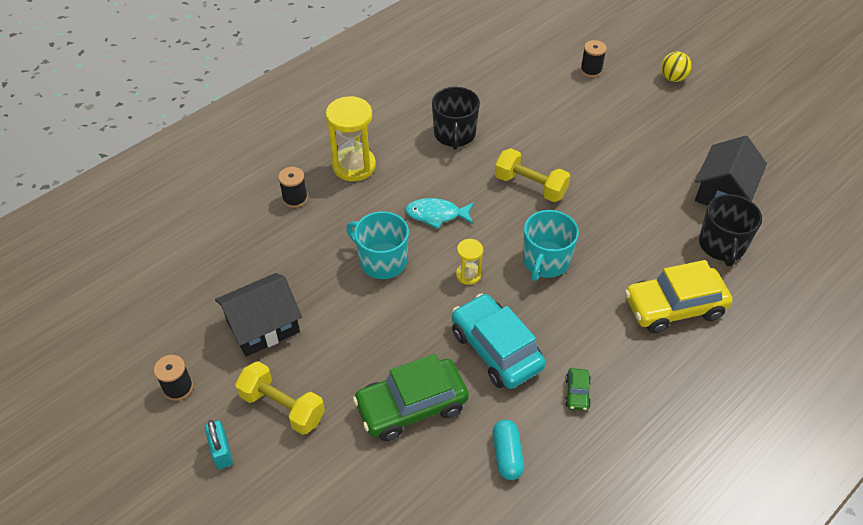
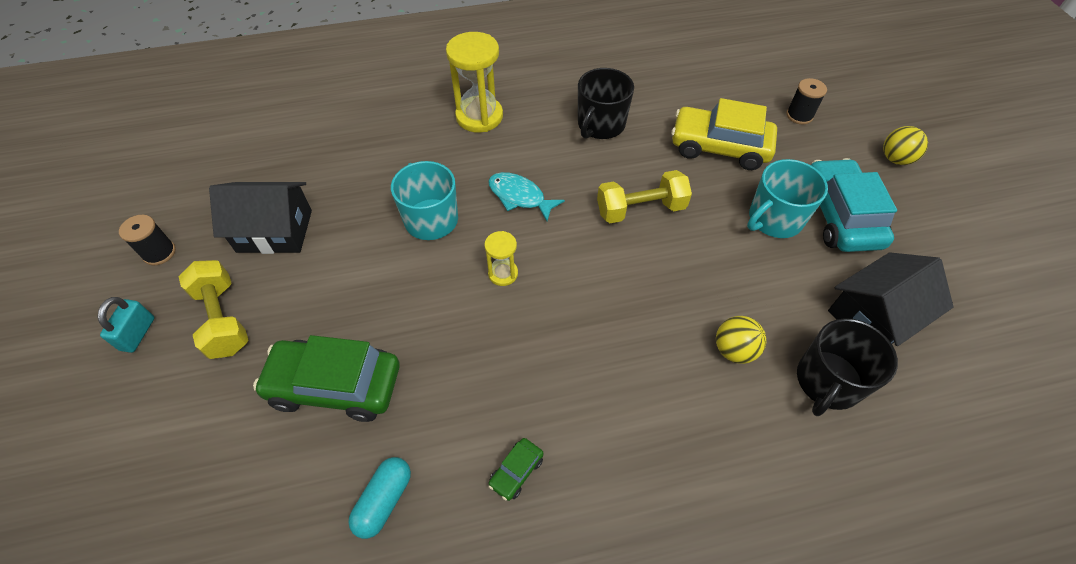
camera: 30 degrees right, 5 degrees up
black spool [278,167,308,208] -> none
turquoise car [452,293,546,389] -> turquoise car moved to [811,158,897,252]
yellow dumbbell [495,148,570,202] -> yellow dumbbell turned 75 degrees counterclockwise [597,170,692,223]
turquoise mug [523,210,579,281] -> turquoise mug moved to [747,159,828,238]
yellow car [625,260,732,333] -> yellow car moved to [671,98,777,170]
none -> yellow ball [716,316,766,364]

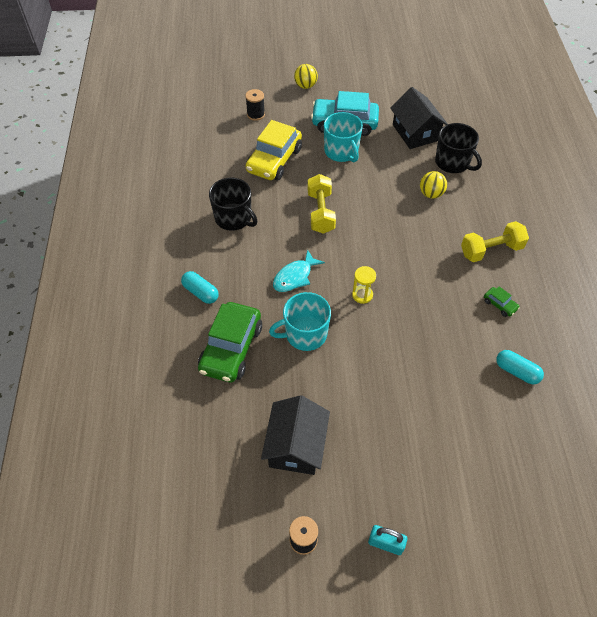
camera: 80 degrees left, 0 degrees up
yellow dumbbell [178,260,249,359] -> yellow dumbbell moved to [461,221,529,262]
green car [253,335,400,422] -> green car moved to [198,302,262,383]
yellow hourglass [446,32,503,133] -> turquoise capsule [181,271,219,304]

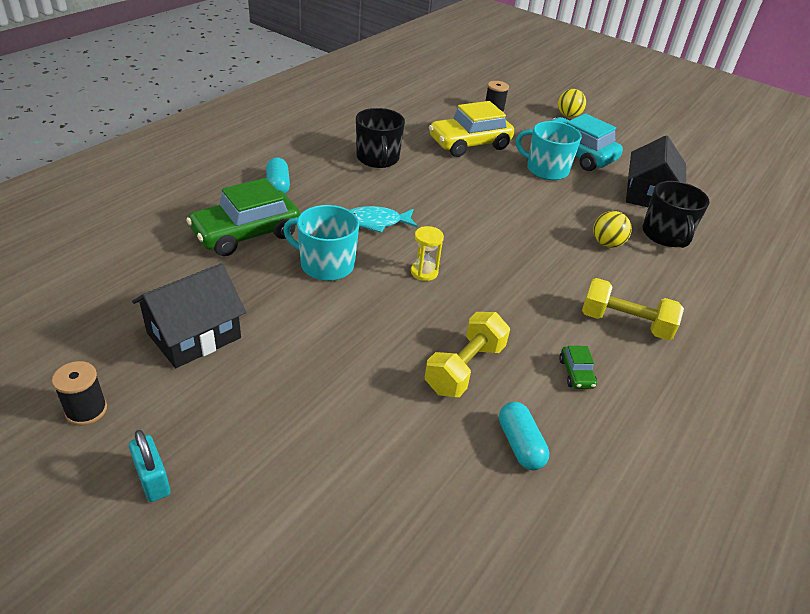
camera: 35 degrees right, 15 degrees down
yellow dumbbell [308,174,336,234] -> yellow dumbbell moved to [425,312,510,397]
turquoise mug [324,112,363,162] -> turquoise mug turned 105 degrees clockwise [516,121,582,180]

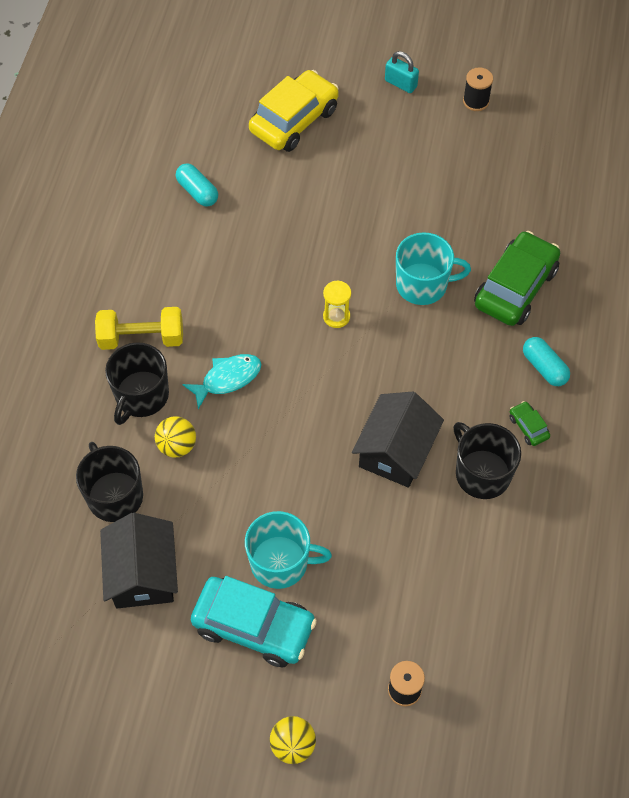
camera: 160 degrees right, 20 degrees up
black house [132,263,246,368] -> black house moved to [352,392,444,488]
turquoise fish [350,206,418,233] -> turquoise fish moved to [182,354,262,409]
yellow dumbbell [425,312,510,397] -> none
yellow car [429,101,514,157] -> yellow car moved to [249,70,339,152]
green car [559,346,597,389] -> green car moved to [509,401,550,446]
none -> black mug [105,342,169,425]

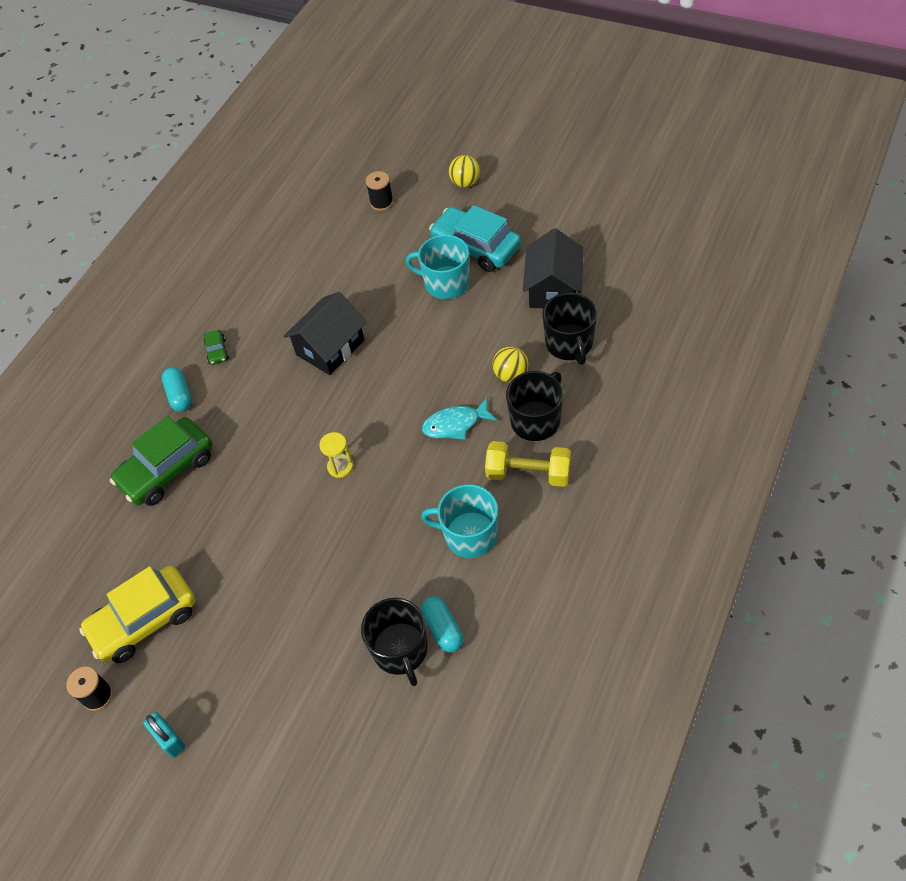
camera: 160 degrees left, 5 degrees down
yellow car [249,70,339,152] -> yellow car moved to [79,566,195,663]
turquoise mug [396,232,471,305] -> turquoise mug moved to [421,484,498,558]
black mug [454,422,521,499] -> black mug moved to [361,598,428,686]

